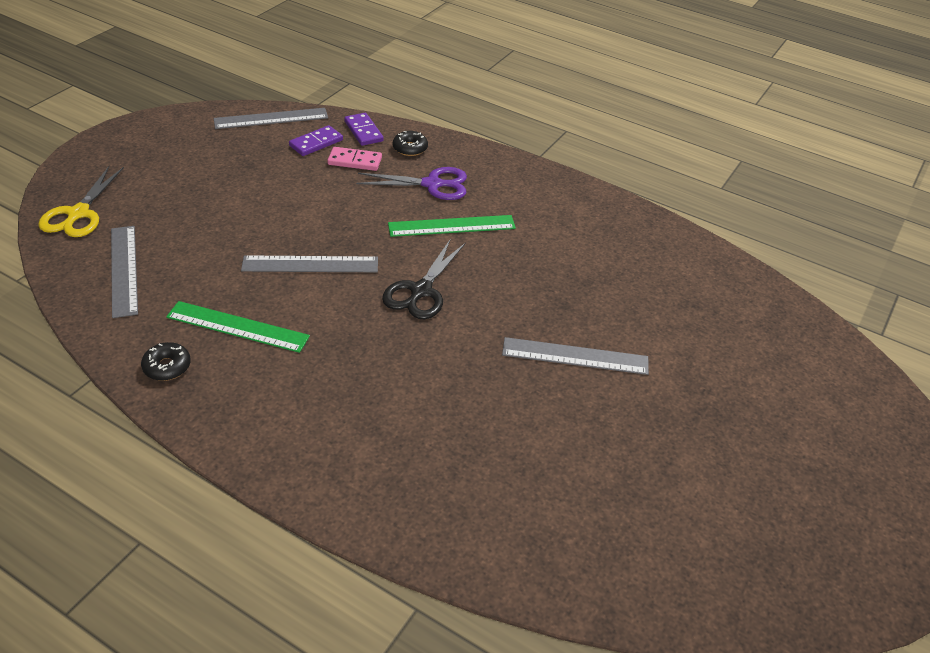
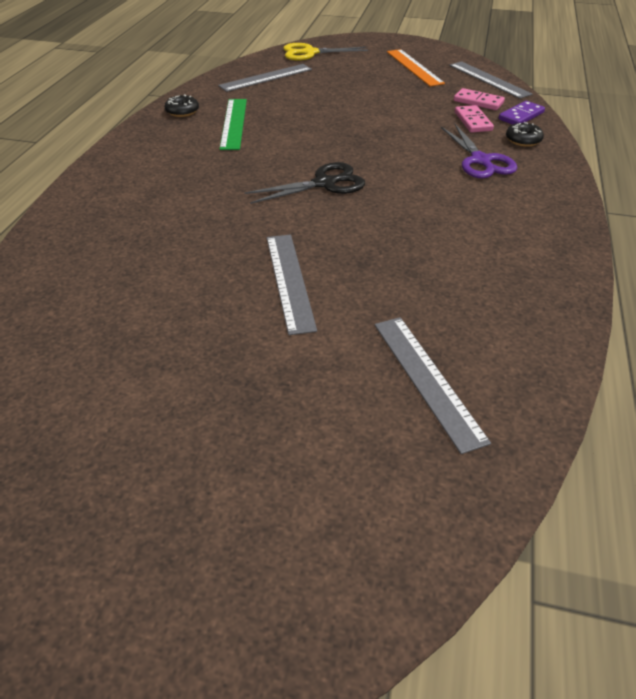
camera: 75 degrees right, 0 degrees up
grey ruler [241,255,378,272] -> grey ruler moved to [375,317,491,454]
purple domino [289,125,343,156] -> pink domino [454,88,505,110]
black scissors [382,239,466,319] -> black scissors turned 150 degrees clockwise [245,162,365,204]
green ruler [388,215,516,237] -> none
none -> orange ruler [387,49,445,87]

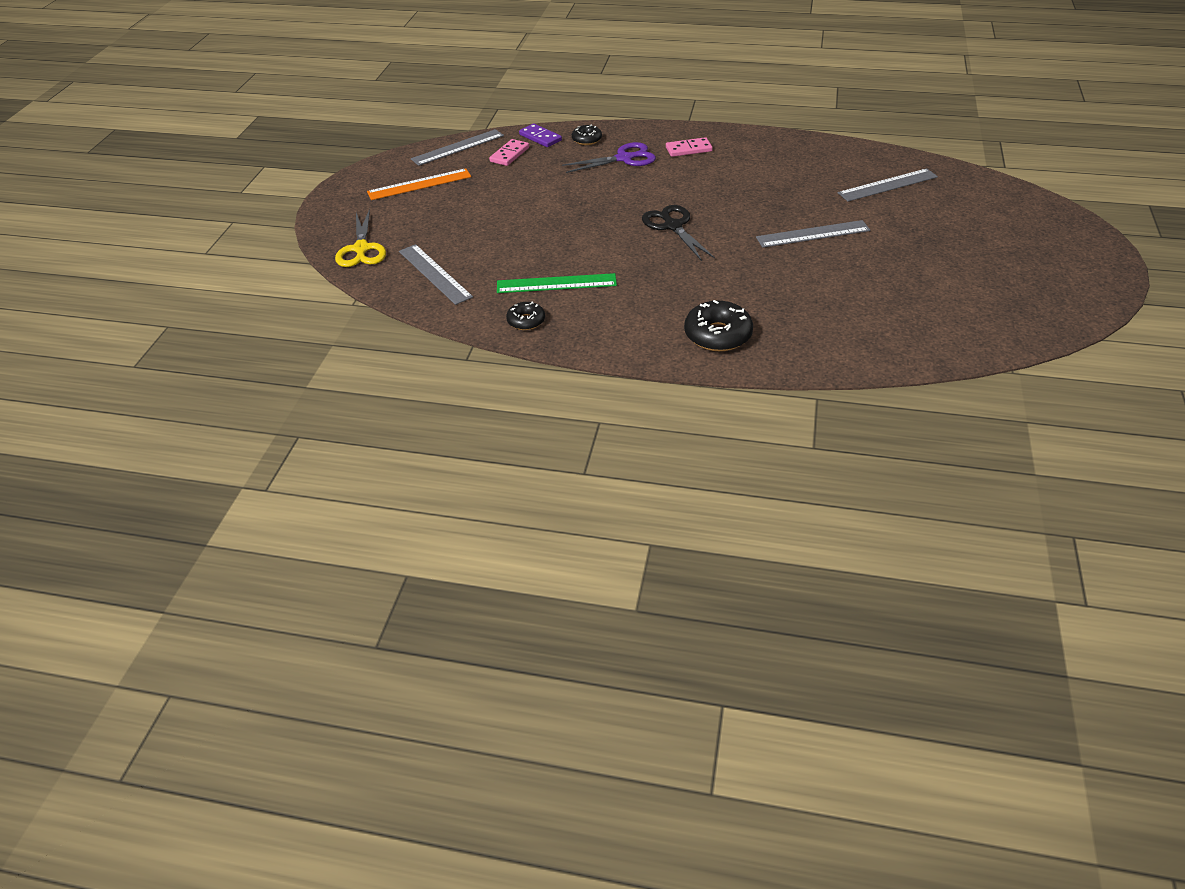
camera: 90 degrees left, 0 degrees up
pink domino [455,105,494,133] -> pink domino moved to [666,137,713,157]
none -> black donut [684,300,753,351]

